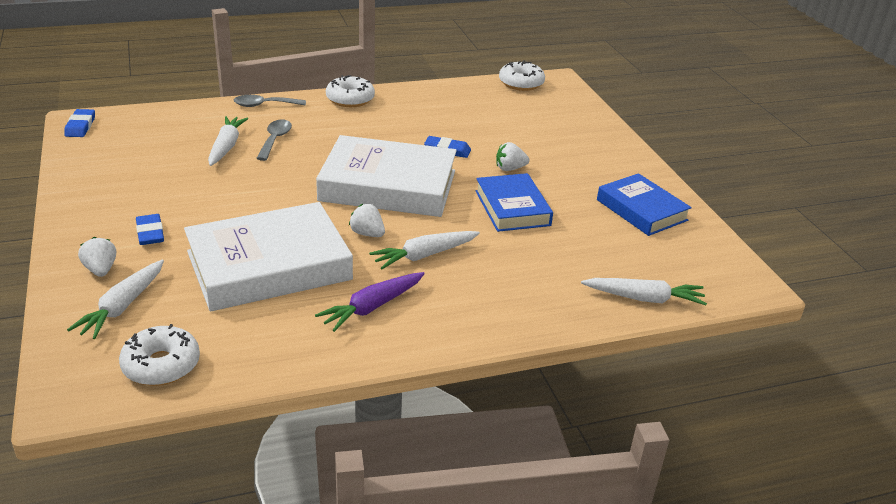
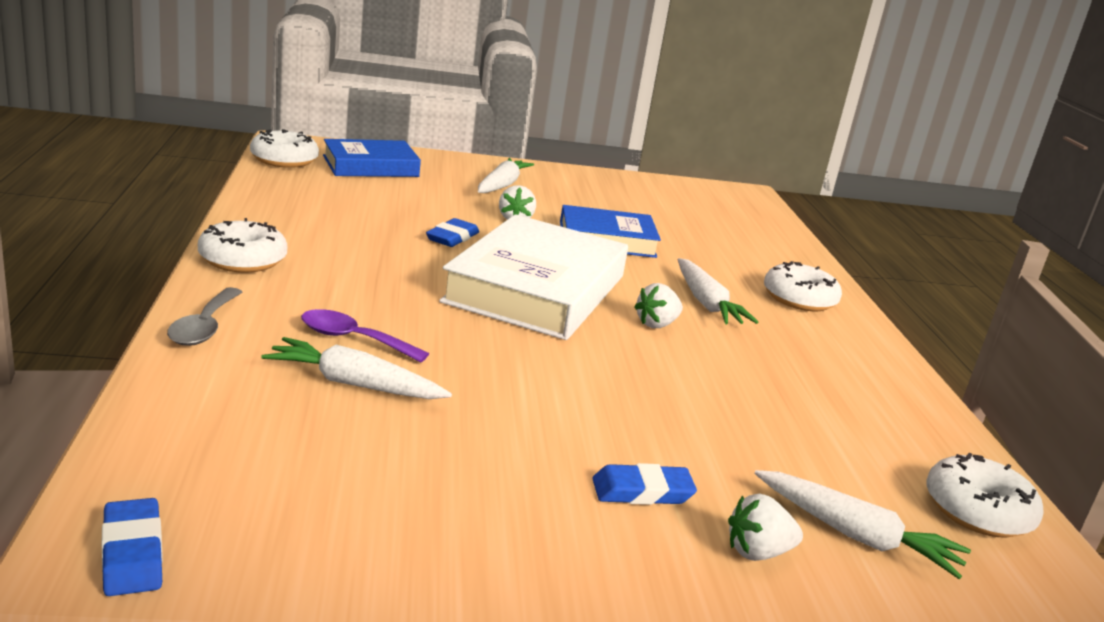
camera: 80 degrees left, 10 degrees down
blue eraser [64,109,95,137] -> blue eraser turned 60 degrees clockwise [102,498,163,596]
white book [184,202,353,312] -> none
grey spoon [256,120,292,161] -> purple spoon [301,309,429,362]
purple carrot [315,272,425,332] -> none
white carrot [581,278,707,305] -> white carrot moved to [478,158,534,193]
blue book [597,173,692,236] -> blue book moved to [323,139,421,177]
none -> white donut [764,261,842,311]

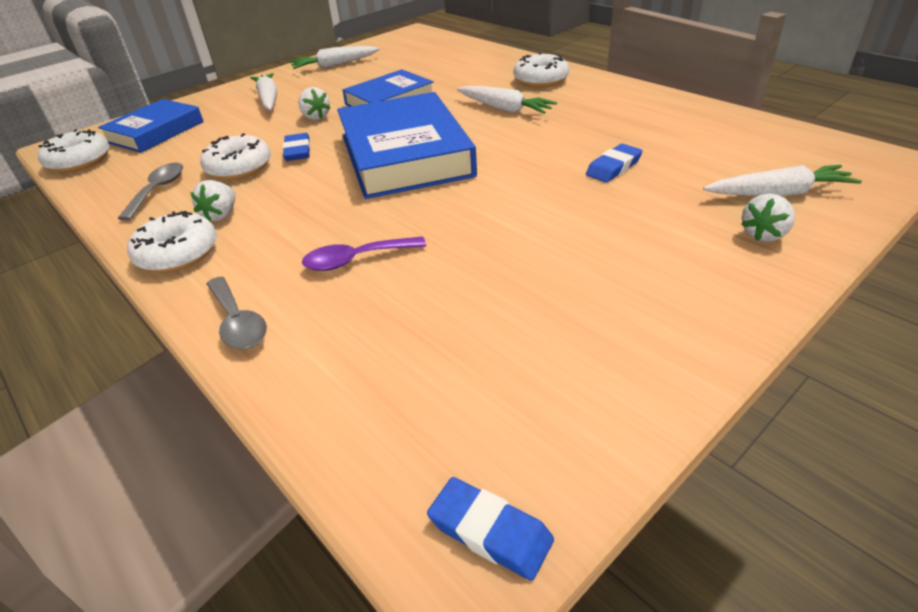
camera: 30 degrees left, 15 degrees up
white carrot [262,337,452,399] -> white carrot moved to [289,46,380,69]
white book [439,214,628,340] -> blue book [337,92,477,199]
blue eraser [592,463,697,505] -> blue eraser moved to [586,144,643,183]
white strawberry [634,283,683,328] -> white strawberry moved to [190,180,235,221]
white donut [926,453,1044,538] -> white donut moved to [200,133,271,180]
none -> grey spoon [117,163,183,221]

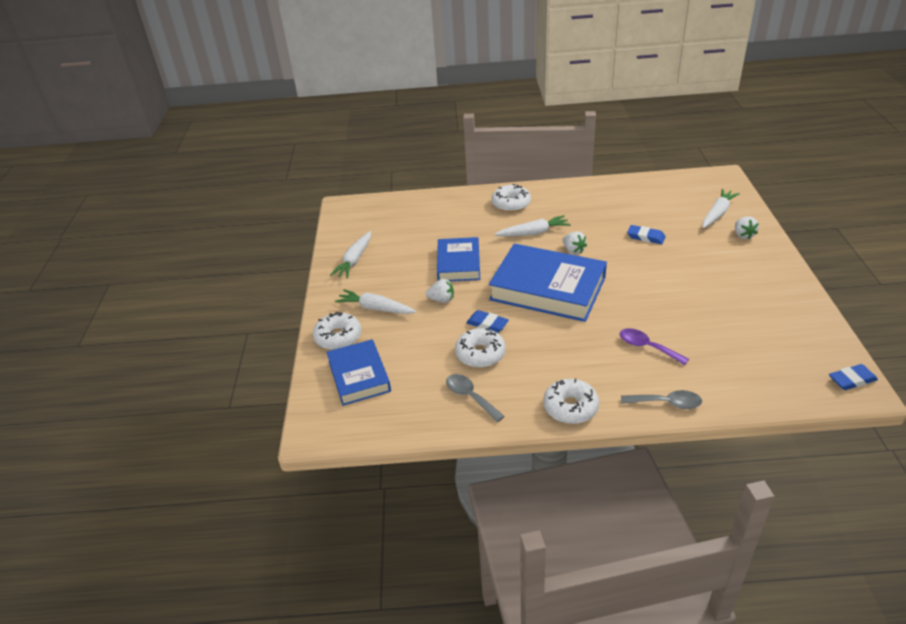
camera: 50 degrees left, 0 degrees up
white donut [38,129,110,172] -> white donut moved to [313,312,362,350]
white strawberry [190,180,235,221] -> white strawberry moved to [562,231,587,254]
purple spoon [302,236,426,271] -> purple spoon turned 105 degrees clockwise [619,328,689,365]
blue eraser [586,144,643,183] -> blue eraser turned 60 degrees counterclockwise [627,225,666,244]

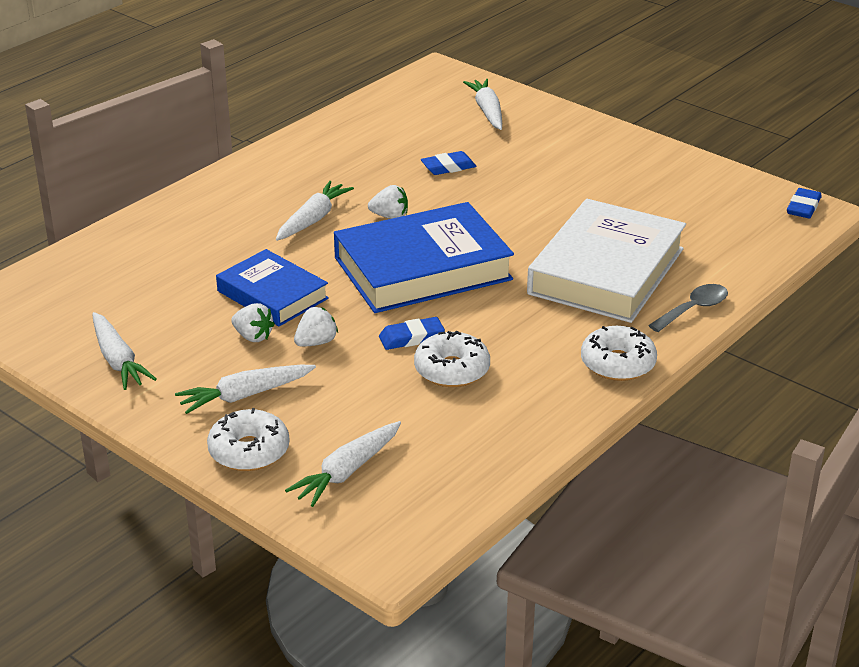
camera: 50 degrees left, 5 degrees down
blue book [326,339,391,406] -> white carrot [285,421,401,507]
grey spoon [446,374,505,422] -> none
white donut [491,184,531,212] -> none
purple spoon [619,328,689,365] -> white book [527,199,686,323]
white strawberry [735,217,759,239] -> white strawberry moved to [231,303,275,342]

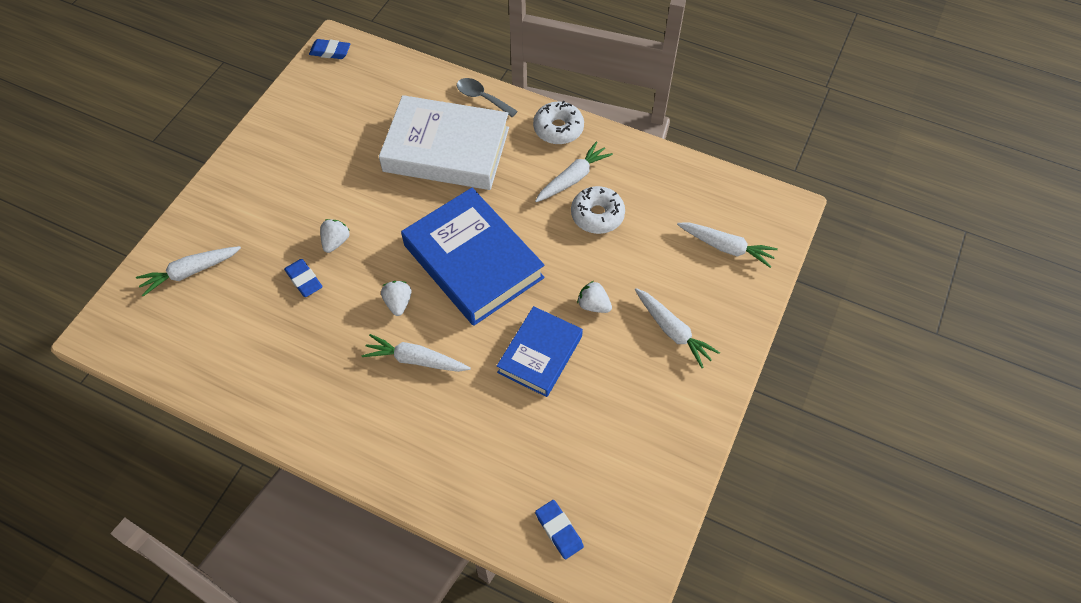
camera: 105 degrees left, 25 degrees up
white carrot [92,312,157,390] -> white carrot moved to [535,141,613,202]
white donut [207,408,290,471] -> none
white strawberry [231,303,275,342] -> white strawberry moved to [320,219,350,253]
blue eraser [379,317,445,350] -> blue eraser moved to [535,500,584,559]

